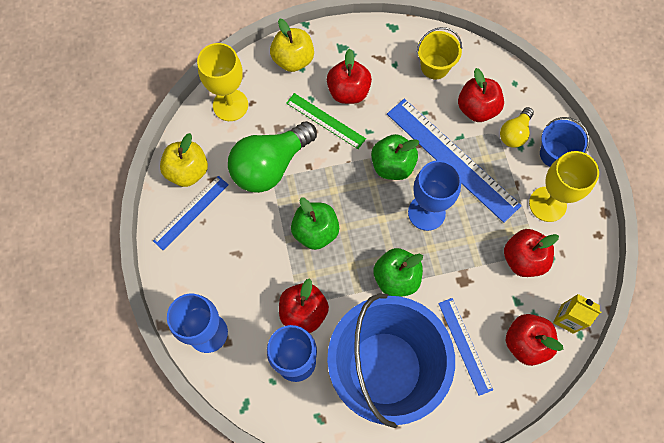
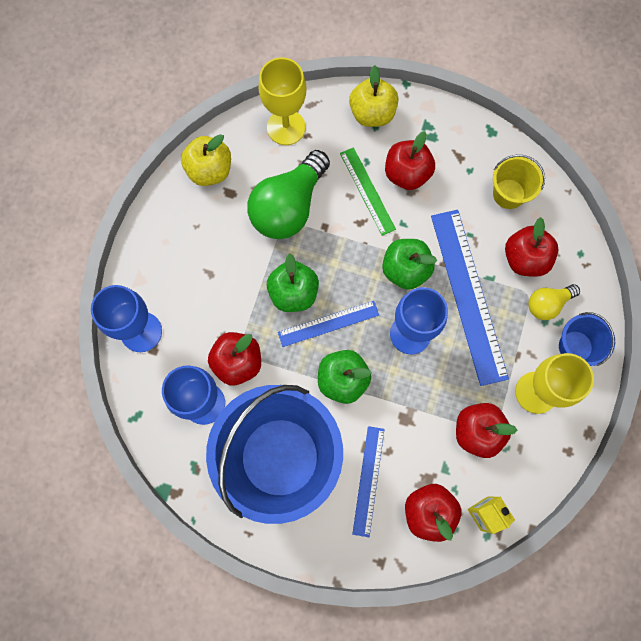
camera: 30 degrees right, 5 degrees up
blue ruler [153,176,229,250] -> blue ruler moved to [278,301,379,347]
green light bulb [228,121,317,193] -> green light bulb turned 45 degrees counterclockwise [247,150,330,239]

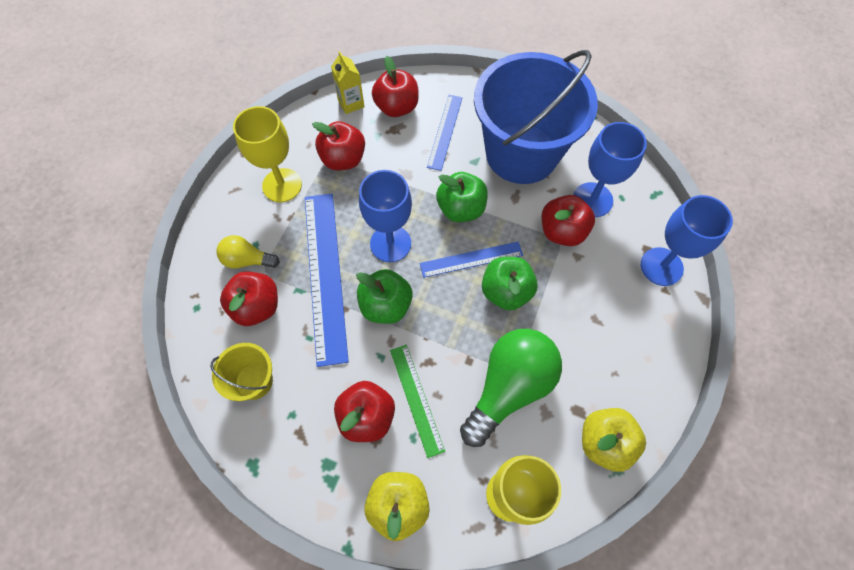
camera: 175 degrees left, 10 degrees down
yellow light bulb [528,284,580,320] -> yellow light bulb turned 150 degrees counterclockwise [216,235,280,269]
blue bucket [559,312,615,366] -> none

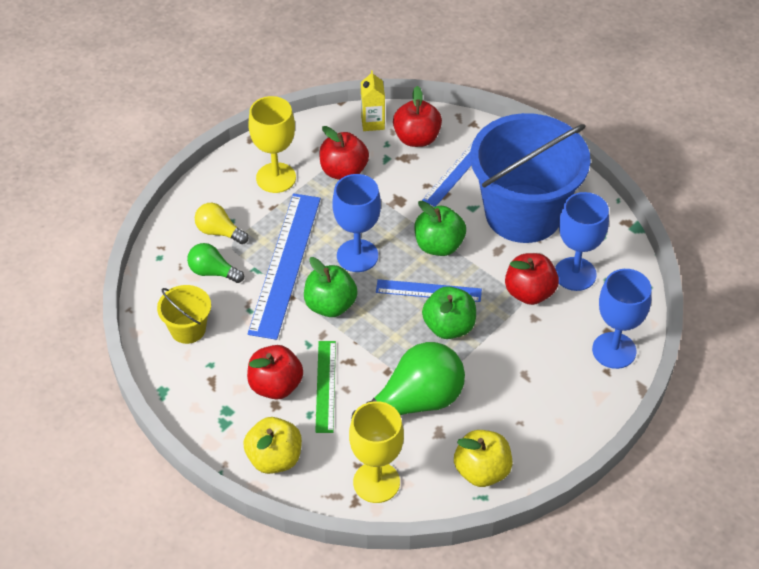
camera: 20 degrees right, 15 degrees down
red apple [220,271,278,326] -> green light bulb [187,243,244,283]

